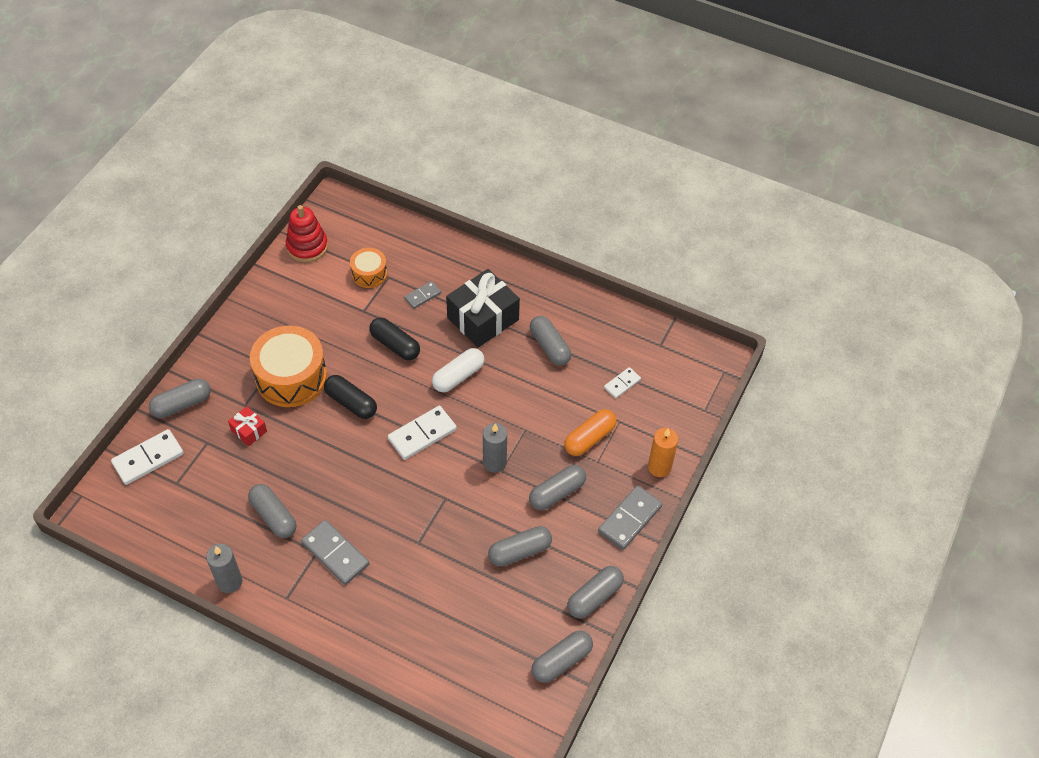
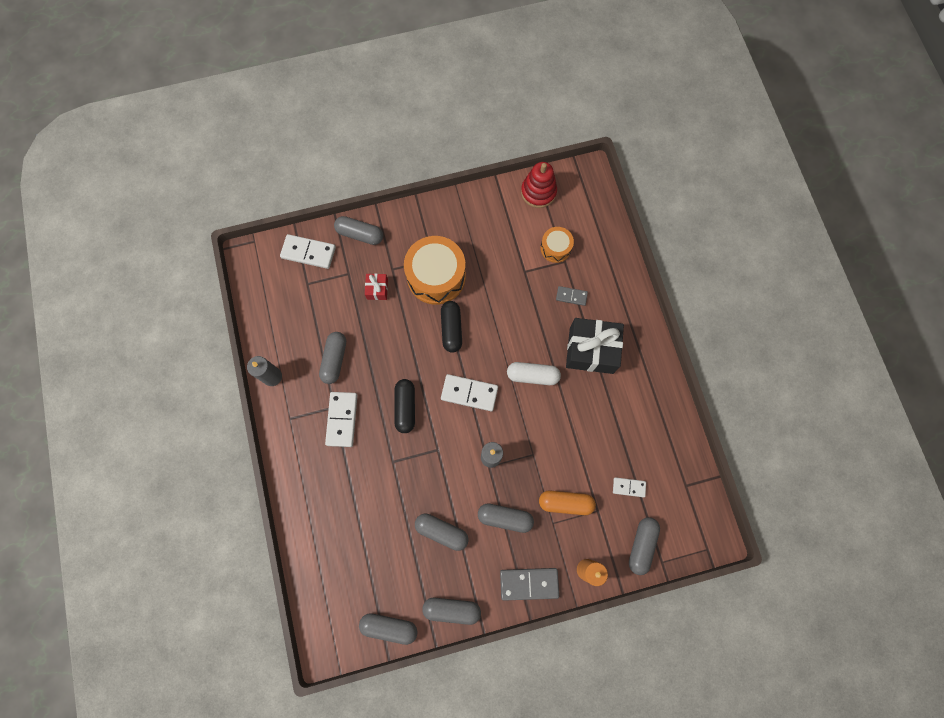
camera: 50 degrees right, 20 degrees up
grey domino [301,520,370,585] -> white domino [325,392,358,447]
black capsule [369,317,420,360] -> black capsule moved to [395,379,415,433]
grey capsule [530,316,572,366] -> grey capsule moved to [629,517,660,575]

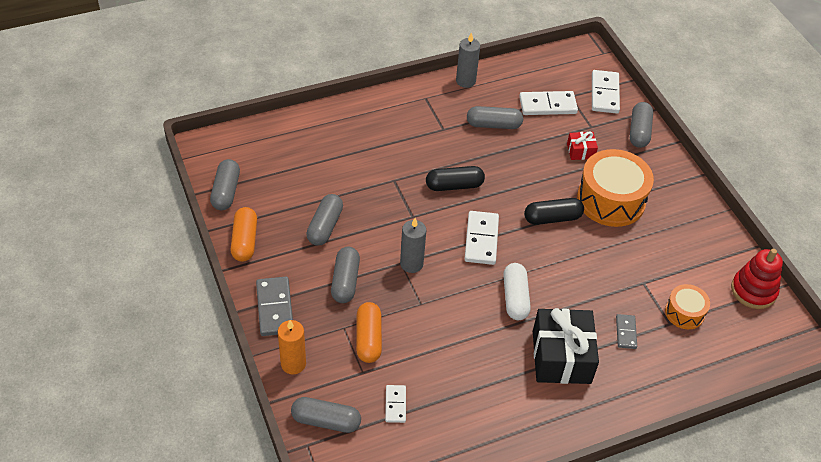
camera: 80 degrees right, 25 degrees down
white domino [325,392,358,447] -> white domino moved to [519,91,578,115]
grey capsule [422,598,481,625] -> orange capsule [230,207,257,262]

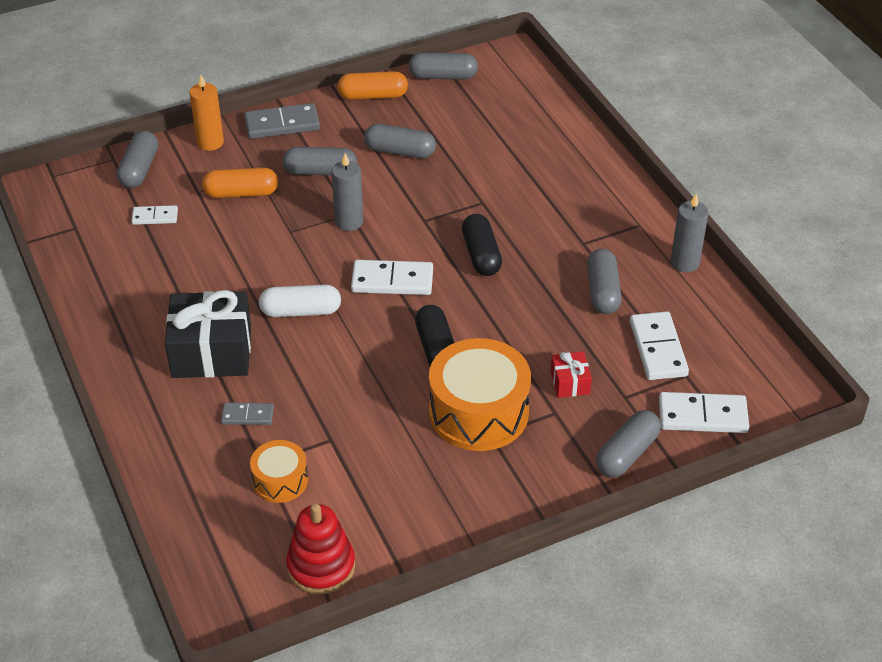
camera: 90 degrees right, 5 degrees down
grey capsule [630,102,653,148] -> grey capsule turned 60 degrees counterclockwise [596,410,661,477]

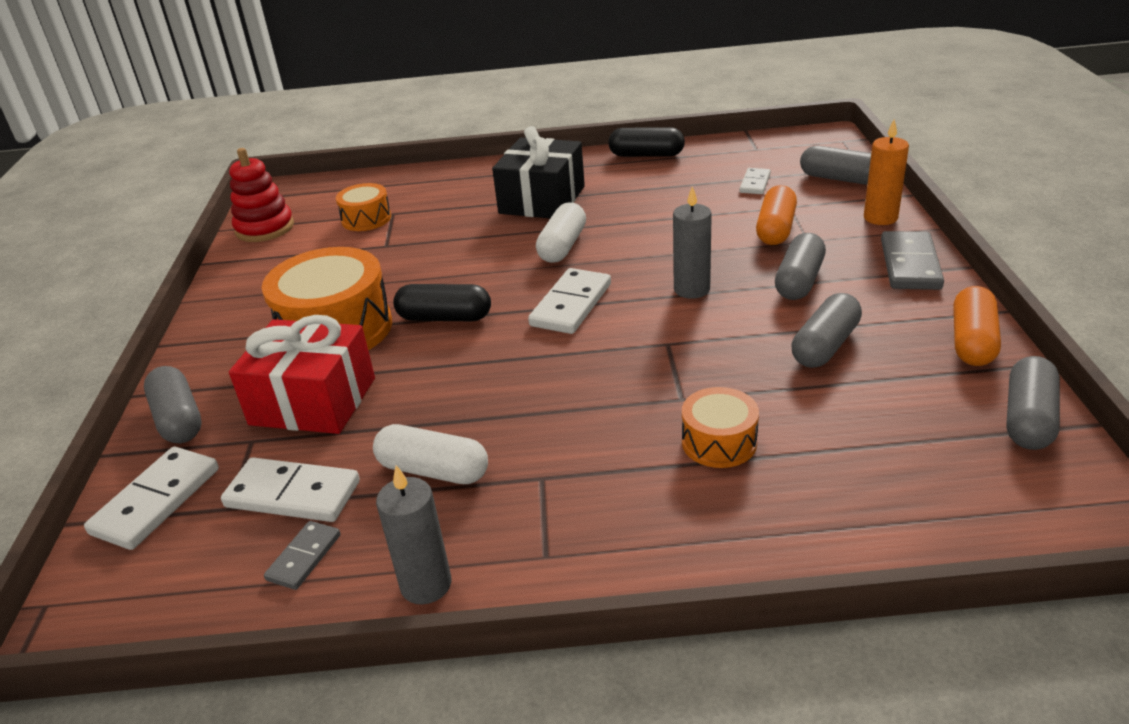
camera: 115 degrees right, 10 degrees down
grey domino [221,402,274,425] -> grey domino moved to [264,521,341,590]
black capsule [462,214,502,276] -> black capsule moved to [608,127,685,157]
red gift [551,351,592,398] -> red gift [229,315,375,434], size x2.11
grey capsule [587,249,622,314] -> white capsule [373,424,488,484]
none -> orange drum [682,387,759,468]

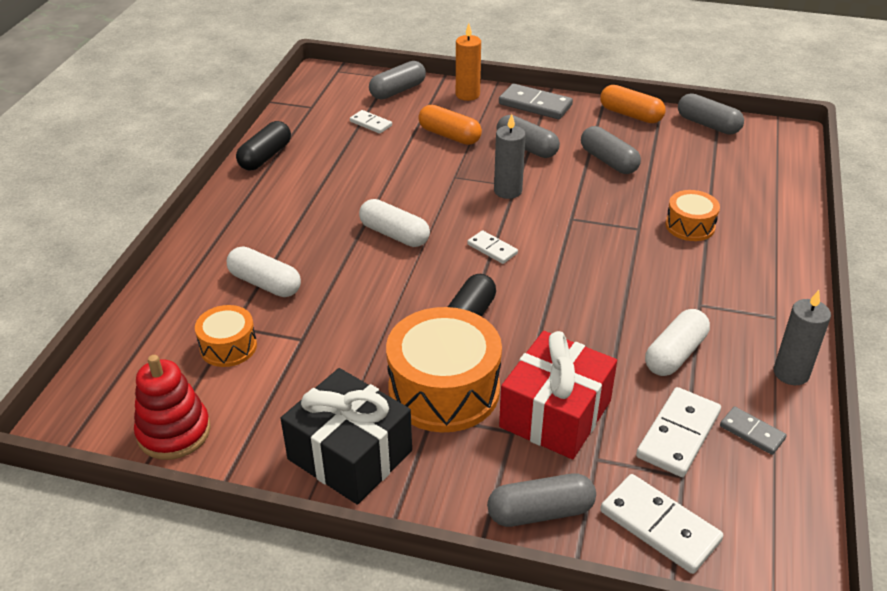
camera: 75 degrees left, 5 degrees up
black gift [492,126,585,218] -> black gift moved to [281,368,412,504]
white domino [528,268,611,334] -> white domino [467,230,518,264], size x0.58
none -> white capsule [227,246,301,297]

